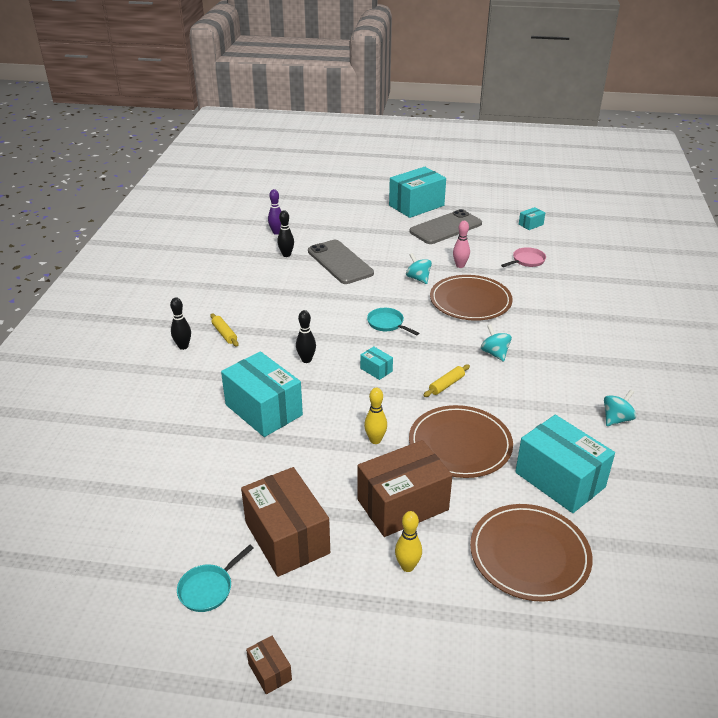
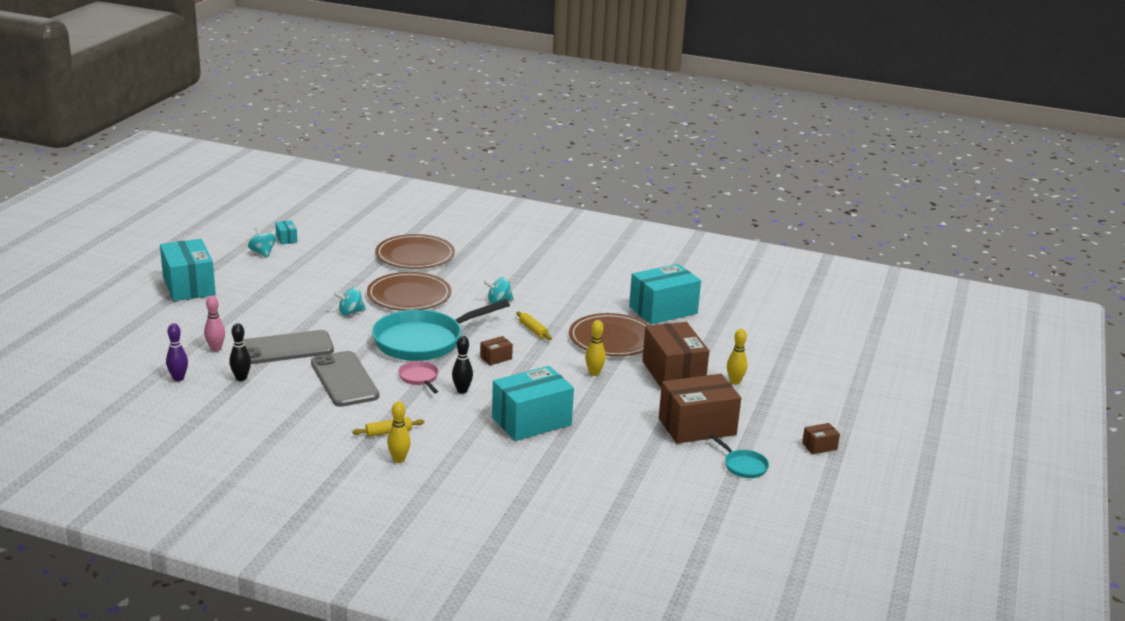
camera: 80 degrees left, 10 degrees down
black bowling pin [170,298,191,350] -> yellow bowling pin [387,401,411,463]
turquoise box [360,347,393,380] -> brown box [480,336,513,365]
turquoise pan [367,308,419,335] -> turquoise pan [372,300,510,361], size x2.30
grey phone [410,209,482,244] -> grey phone moved to [311,351,379,407]
pink bowling pin [453,221,470,268] -> pink bowling pin moved to [204,295,225,352]
brown plate [470,504,593,602] -> brown plate moved to [375,234,455,269]
pink pan [501,247,546,267] -> pink pan moved to [398,361,439,393]
turquoise spinning top [604,389,637,426] -> turquoise spinning top moved to [248,227,276,258]

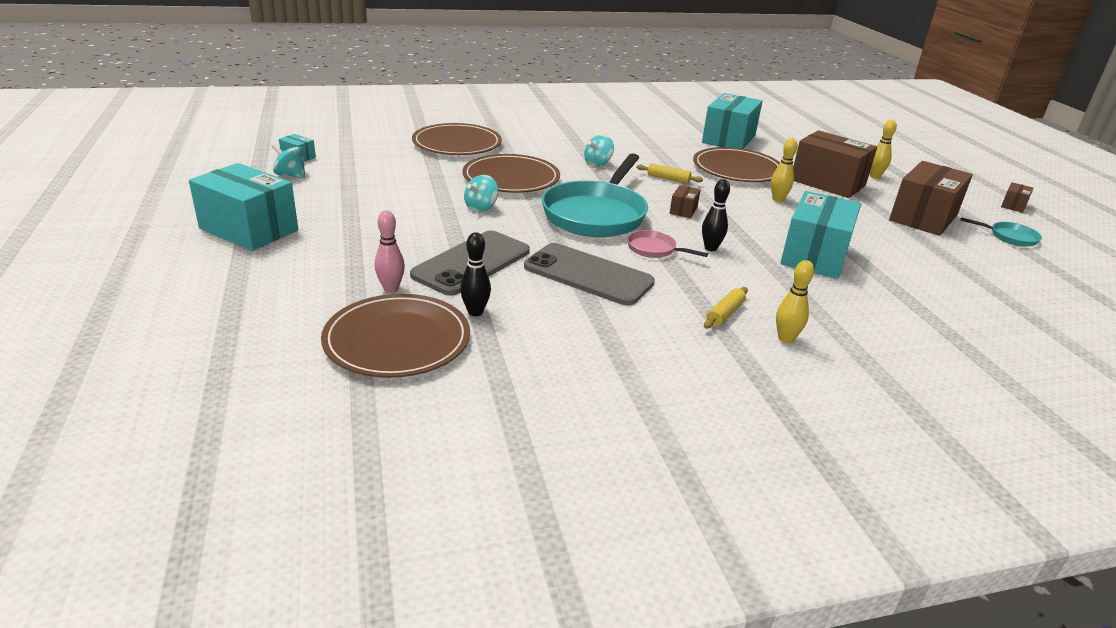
camera: 35 degrees left, 5 degrees up
purple bowling pin [166,323,188,381] -> brown plate [321,294,470,378]

